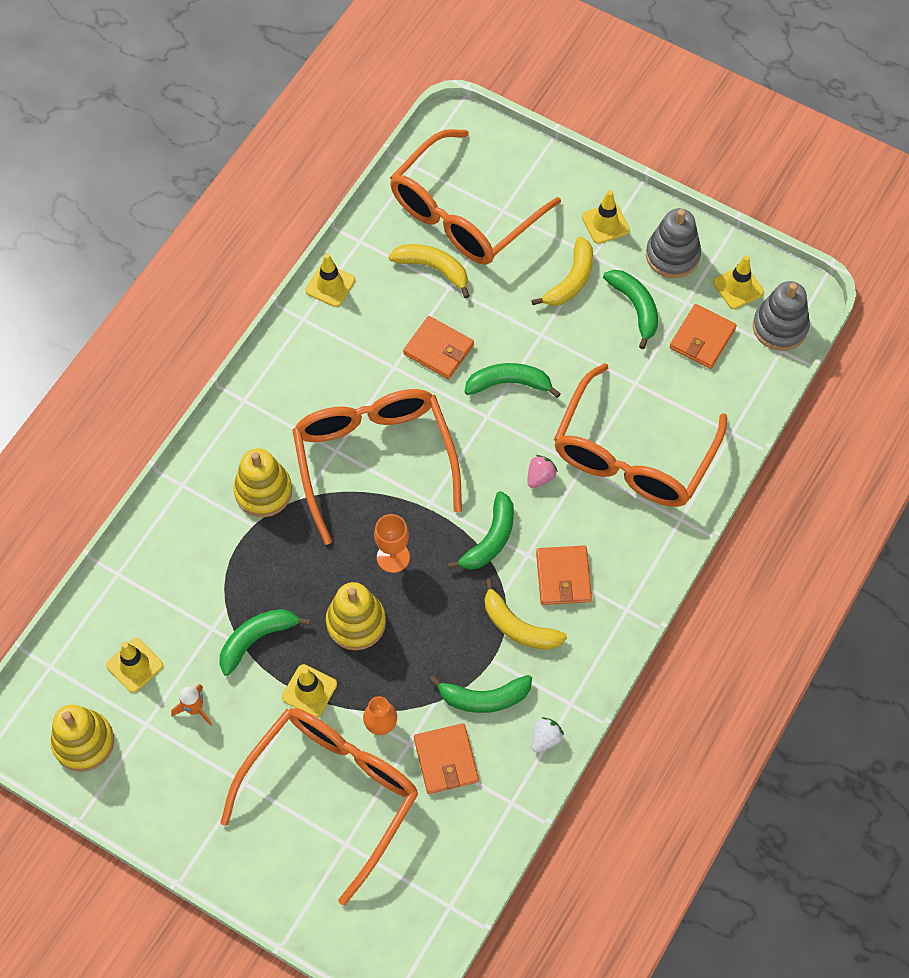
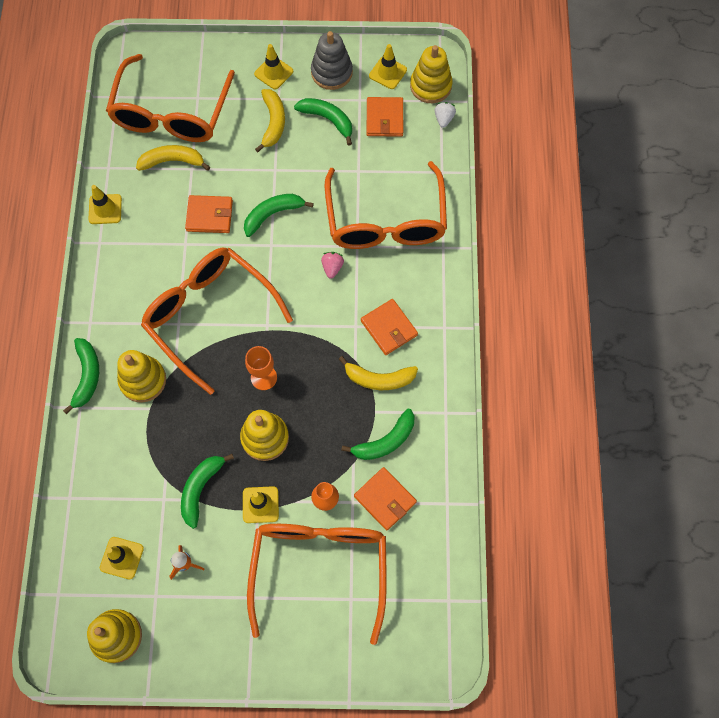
camera: 30 degrees left, 5 degrees up
green banana [447,491,514,570] -> green banana moved to [63,338,99,414]
white strawberry [531,717,564,752] -> white strawberry moved to [435,102,456,128]
grey stacking toy [753,281,810,351] -> yellow stacking toy [410,45,453,103]

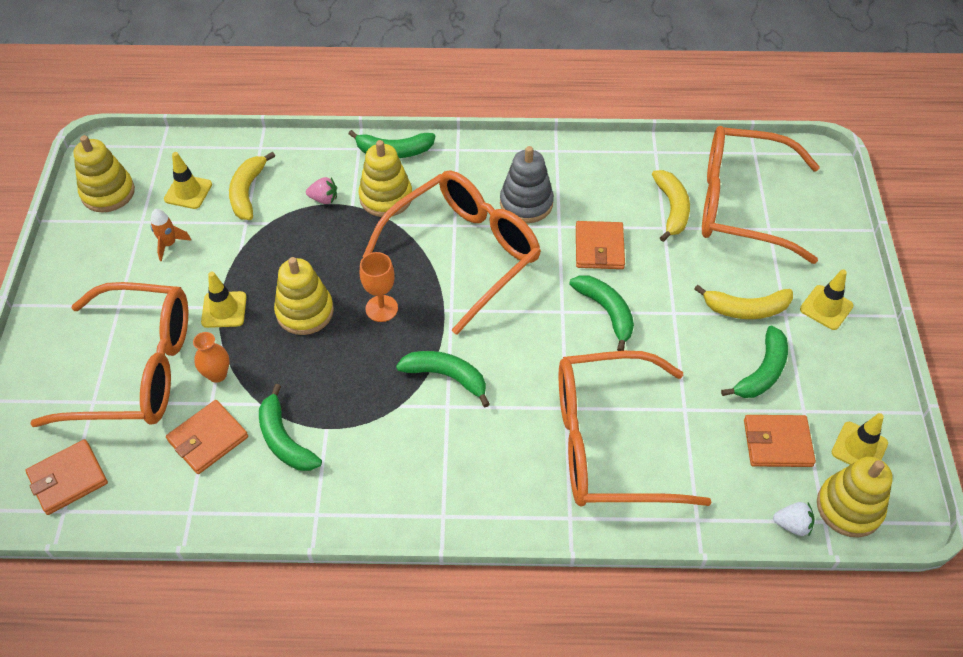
camera: 90 degrees right, 15 degrees down
yellow traffic cone [88,185,122,224] -> none
green banana [181,454,234,529] -> green banana moved to [396,351,490,407]
grey stacking toy [311,31,353,90] -> grey stacking toy moved to [500,146,554,223]
pink strawberry [321,252,344,279] -> pink strawberry moved to [306,177,337,204]
yellow banana [339,356,418,390] -> yellow banana moved to [229,152,275,220]
orange wallet [361,299,418,355] -> orange wallet moved to [26,439,108,515]

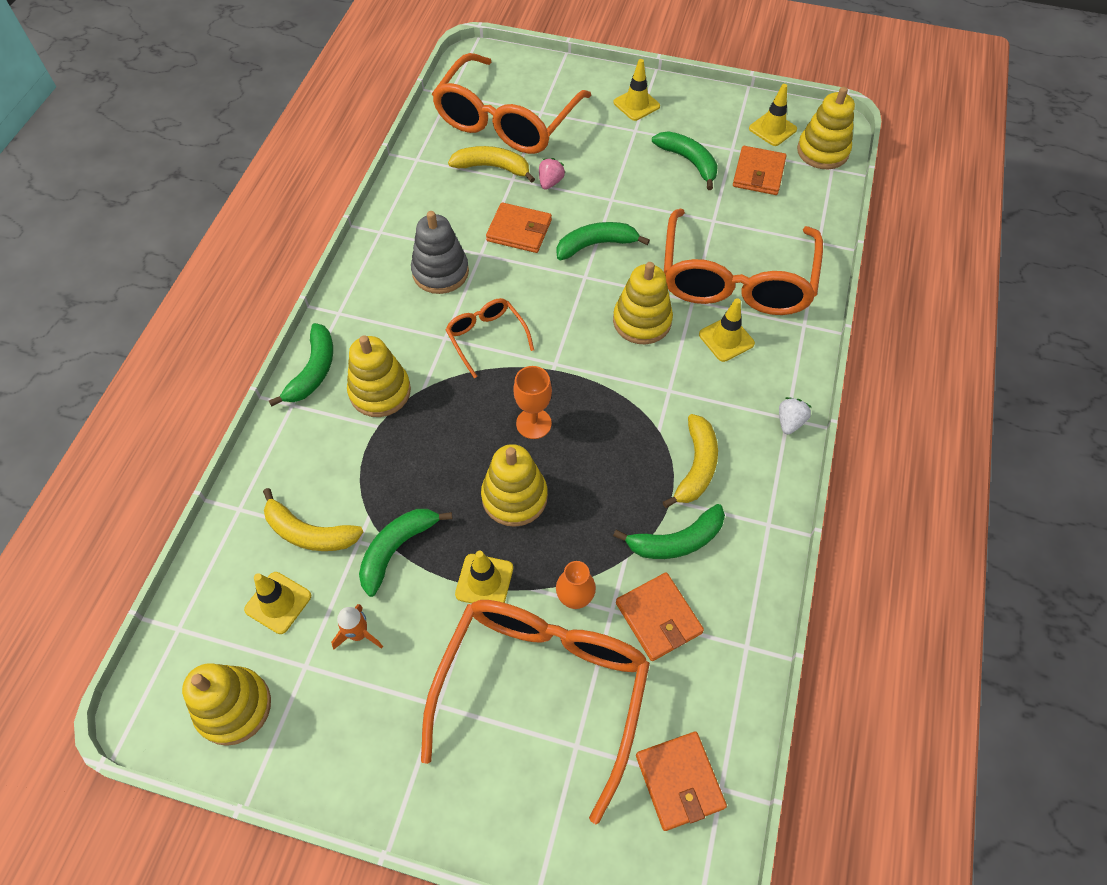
camera: 75 degrees left, 5 degrees up
pink strawberry [306,177,337,204] -> pink strawberry moved to [539,158,565,190]
orange glasses [363,170,541,335] -> orange glasses [446,298,534,378], size x0.47
green banana [396,351,490,407] -> green banana moved to [359,509,452,597]
yellow banana [694,285,793,319] -> yellow banana moved to [663,414,718,508]
white strawberry [773,502,815,536] -> white strawberry moved to [779,397,812,434]
none -> yellow stacking toy [613,262,673,344]
none -> yellow traffic cone [699,298,755,362]

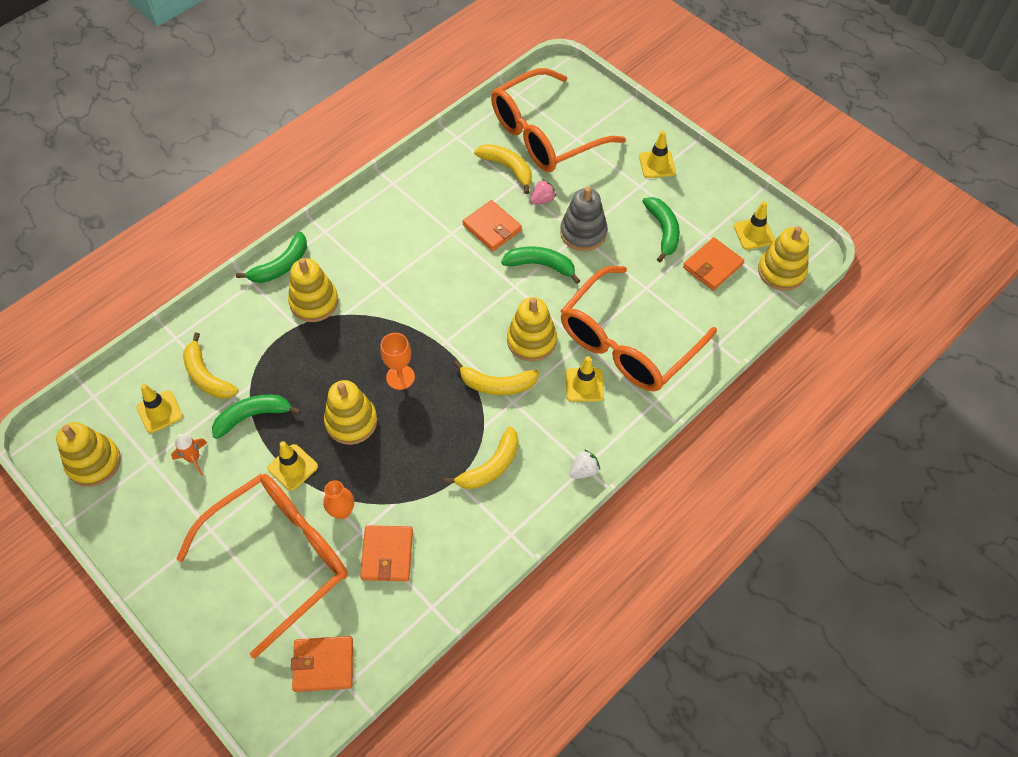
camera: 30 degrees right, 0 degrees up
grey stacking toy [411,211,469,294] -> grey stacking toy moved to [560,187,608,251]
orange glasses [446,298,534,378] -> none
green banana [613,504,725,559] -> none
orange wallet [636,732,727,831] -> orange wallet turned 75 degrees clockwise [291,636,353,692]
none -> yellow banana [453,360,539,395]

